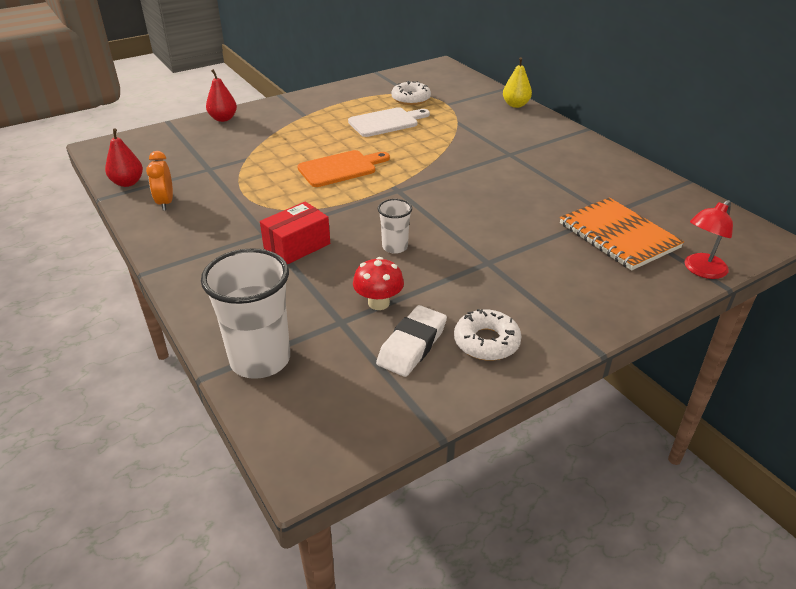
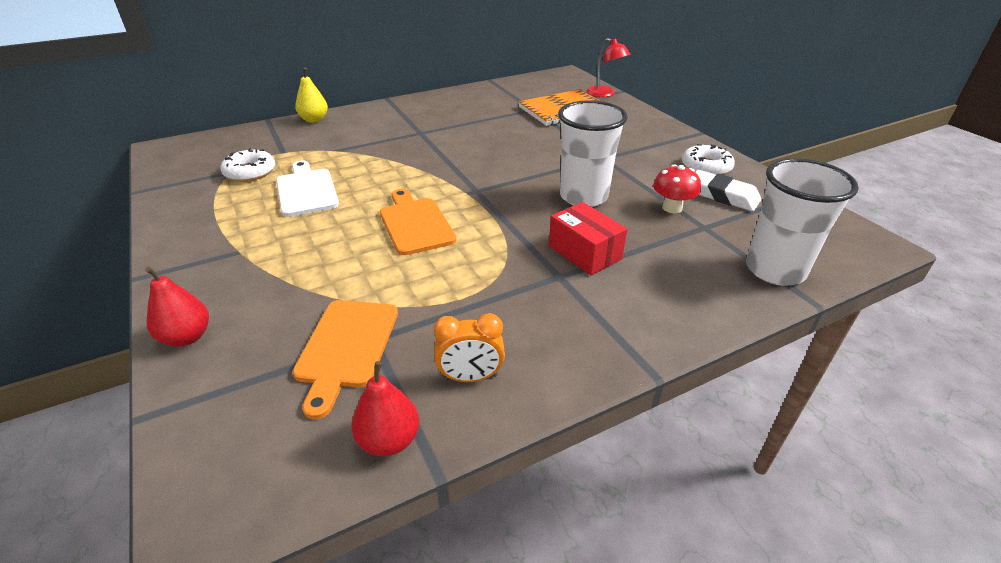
camera: 85 degrees left, 0 degrees up
white cup [378,199,412,254] -> white cup [558,100,628,207], size x1.92
none -> orange cutting board [292,300,398,419]

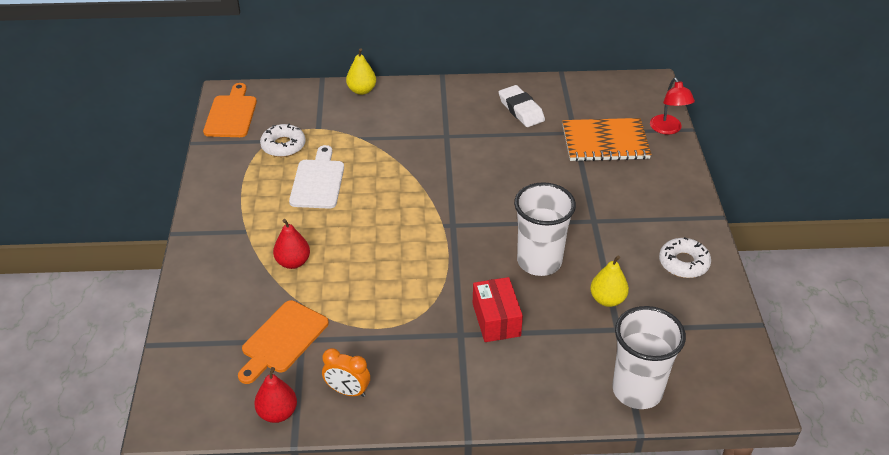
camera: 25 degrees right, 5 degrees up
red pear [145,267,209,347] -> red pear moved to [273,219,310,269]
orange cutting board [380,189,456,255] -> orange cutting board moved to [203,83,257,137]
red mushroom [653,164,701,214] -> yellow pear [590,255,629,307]
white eraser [696,170,761,211] -> white eraser moved to [499,85,545,127]

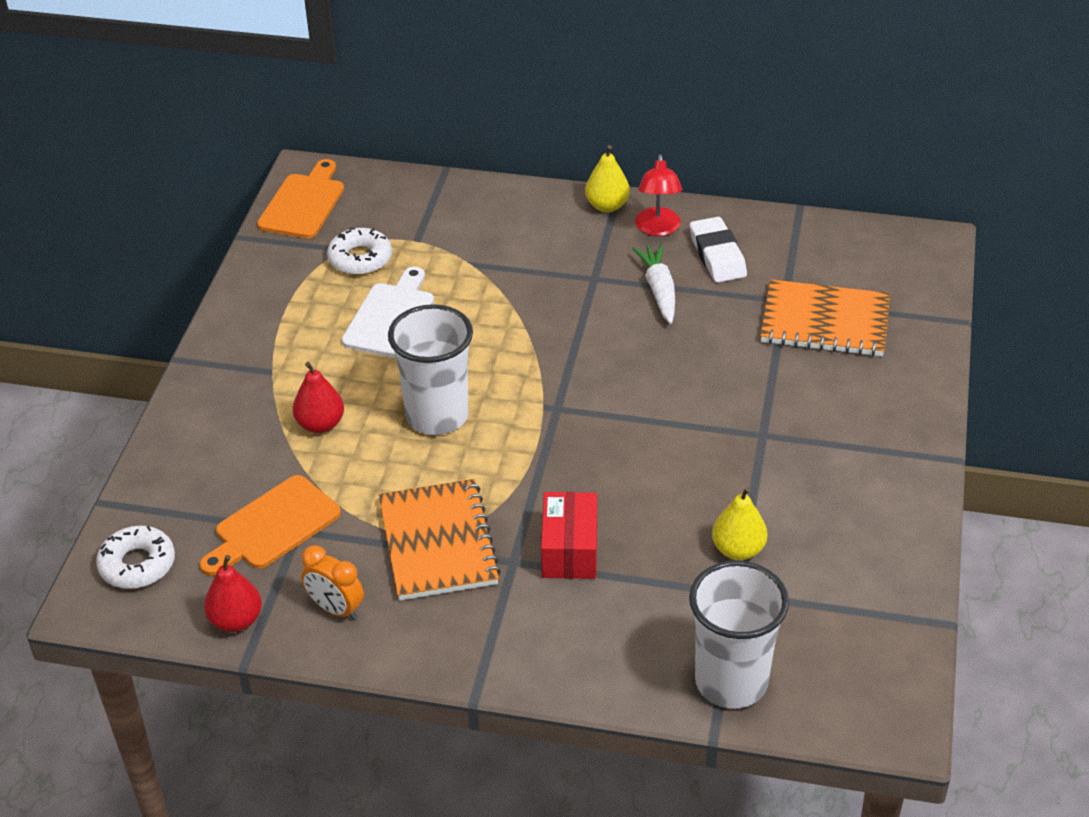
camera: 15 degrees right, 0 degrees up
yellow pear [346,48,376,95] -> yellow pear moved to [585,145,630,212]
white cup [514,182,576,276] -> white cup moved to [388,304,473,435]
red lamp [650,78,695,135] -> red lamp moved to [635,154,682,236]
white donut [659,237,711,278] -> white donut moved to [96,525,175,589]
none -> orange notebook [379,479,501,600]
none -> white carrot [632,244,675,324]

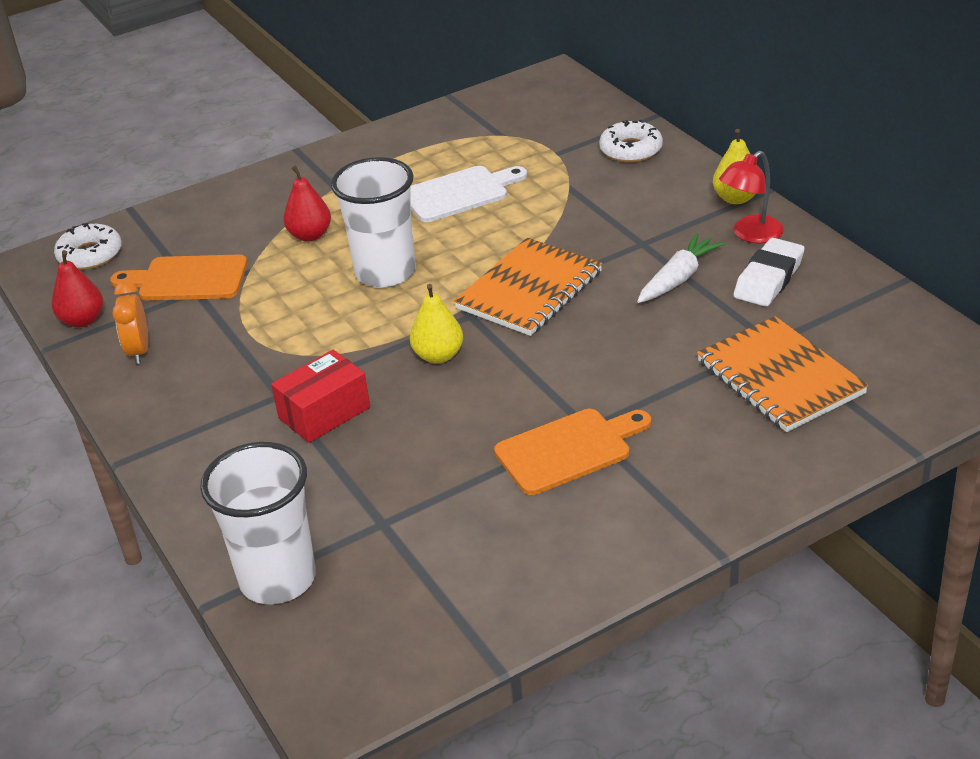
camera: 50 degrees right, 5 degrees down
orange cutting board [257,159,344,238] -> orange cutting board moved to [494,409,651,495]
white donut [327,227,392,275] -> white donut moved to [599,120,663,162]
orange notebook [379,479,501,600] -> orange notebook moved to [454,238,602,336]
yellow pear [712,487,768,560] -> yellow pear moved to [410,284,463,364]

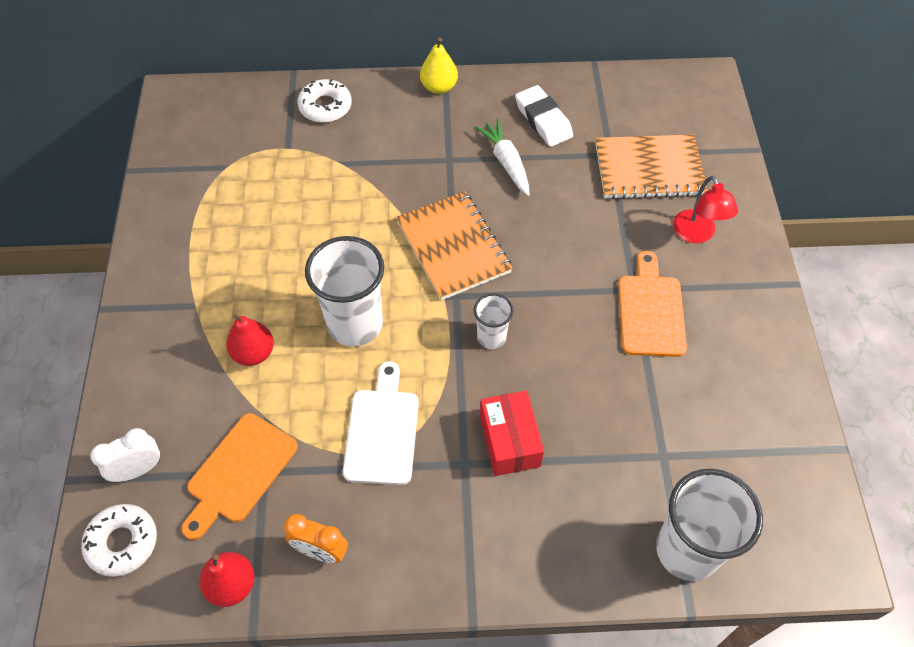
camera: 65 degrees left, 20 degrees up
yellow pear [410,284,463,364] -> white cup [474,293,514,349]
white cutting board [411,166,527,222] -> white cutting board moved to [343,361,419,485]
red lamp [719,151,784,243] -> red lamp moved to [673,176,738,243]
none -> white clock [90,428,160,482]

